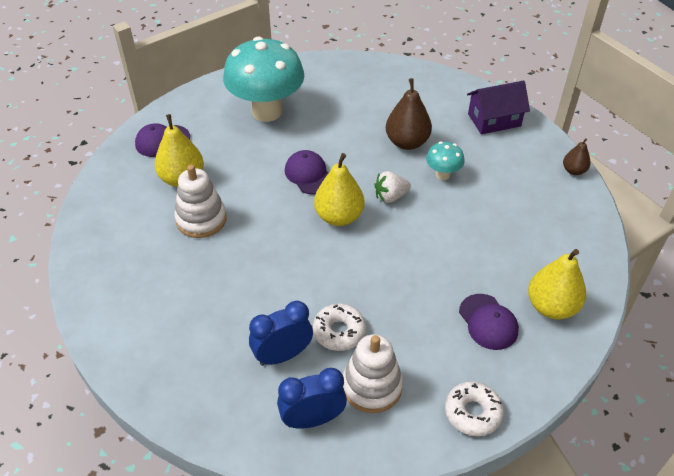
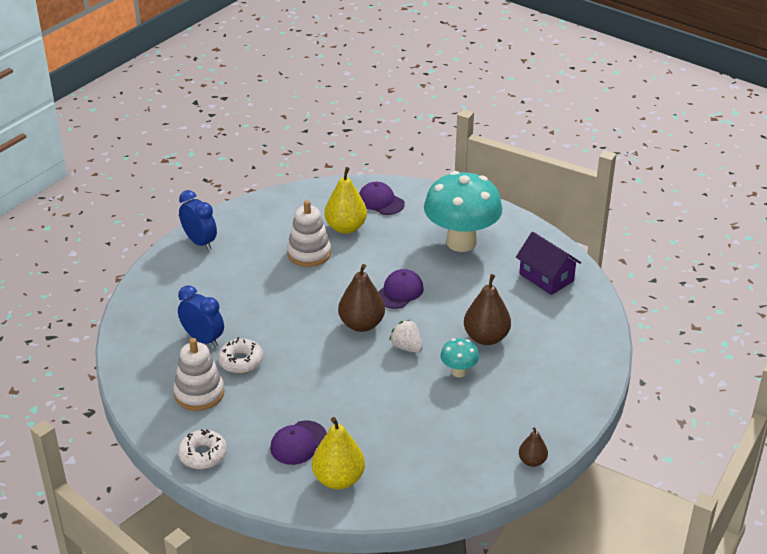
camera: 65 degrees right, 10 degrees down
blue clock [277,368,347,429] -> blue clock moved to [179,190,217,251]
yellow pear [314,153,365,226] -> brown pear [338,264,385,332]
purple house [467,81,530,134] -> purple house moved to [516,232,581,295]

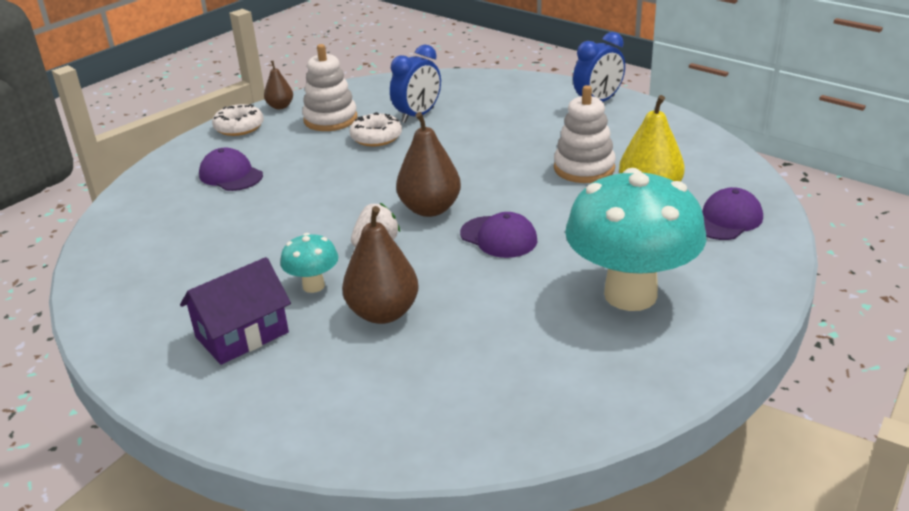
camera: 95 degrees right, 5 degrees down
yellow pear [312,417,365,490] -> none
purple house [516,232,581,295] -> purple house moved to [180,257,291,365]
brown pear [519,427,548,467] -> brown pear moved to [264,61,293,109]

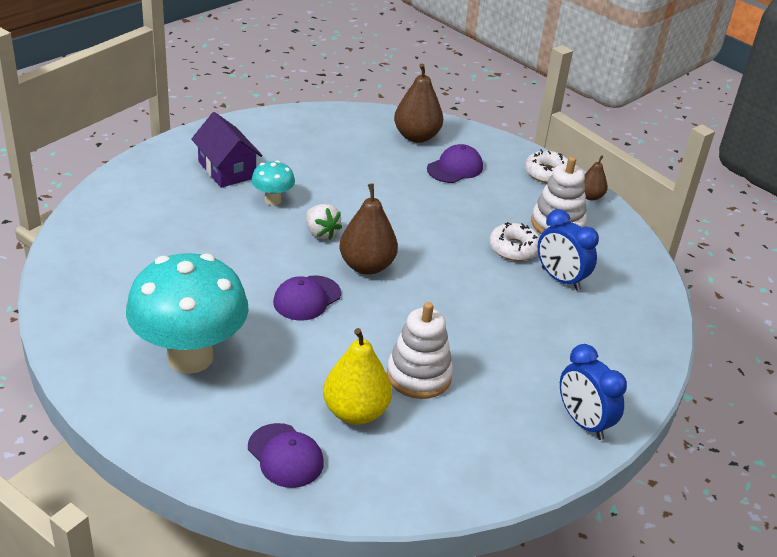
camera: 90 degrees right, 5 degrees up
brown pear [342,206,419,324] -> brown pear moved to [394,64,443,143]

